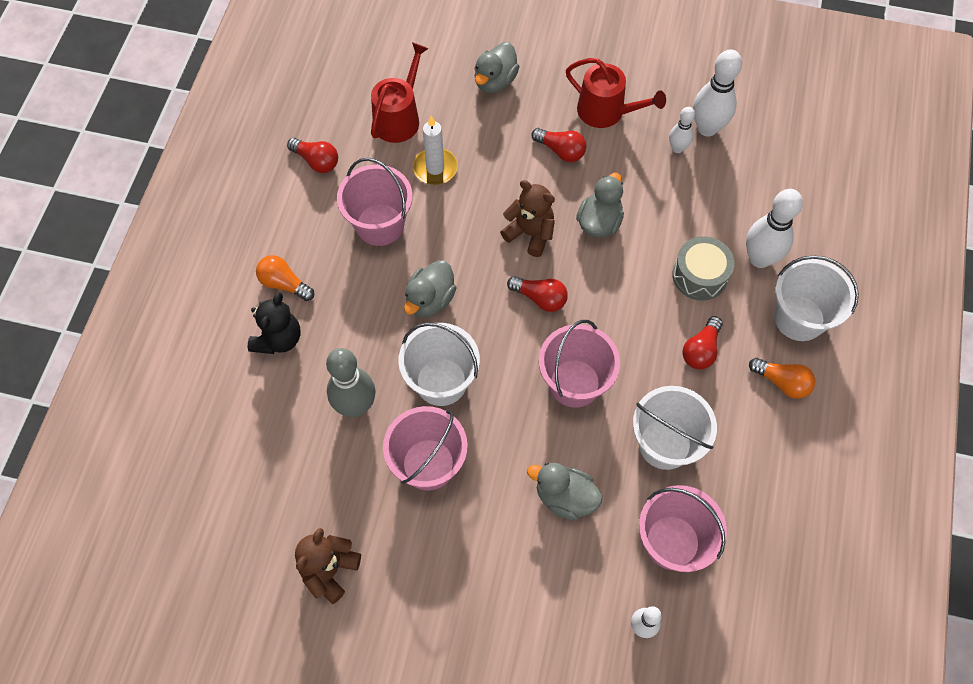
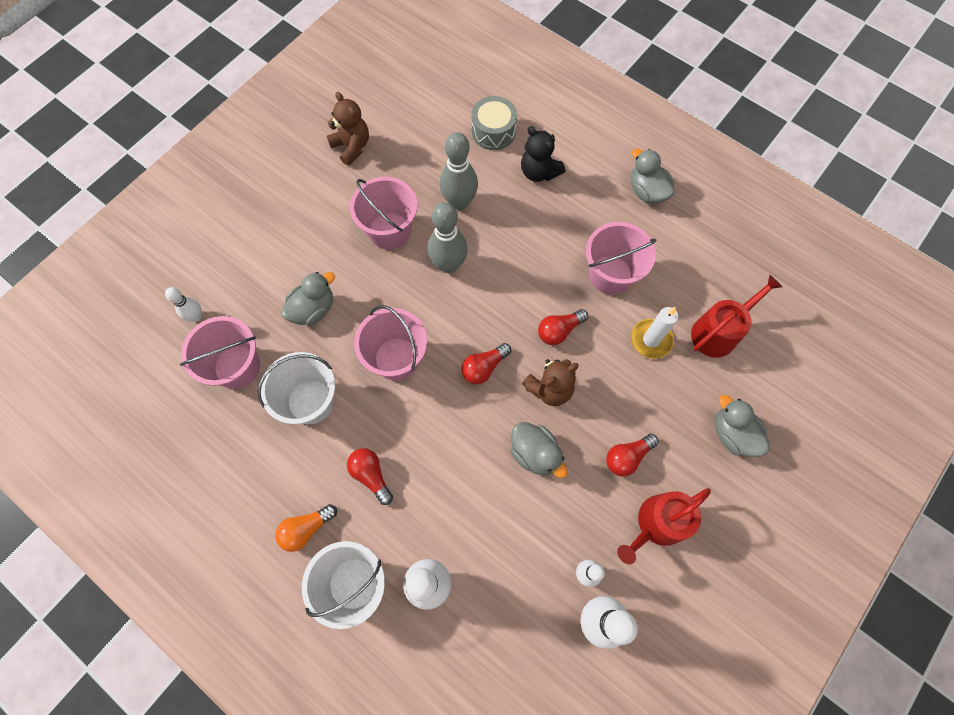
camera: 115 degrees right, 5 degrees up
orange light bulb [256,255,314,301] -> none
red light bulb [287,138,338,173] -> red light bulb moved to [538,309,588,345]
red watering can [371,42,429,143] -> red watering can turned 90 degrees counterclockwise [691,275,782,358]
white bucket [398,322,480,406] -> grey bowling pin [428,202,468,273]
grey duck [404,260,457,317] -> grey duck moved to [630,149,675,203]
grey drum [672,236,734,301] -> grey drum moved to [471,96,517,150]

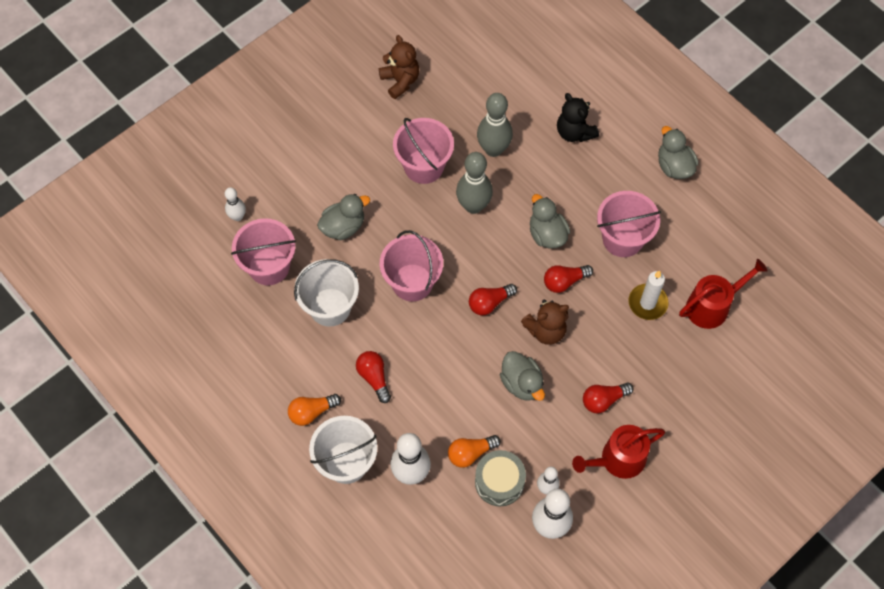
camera: 10 degrees right, 5 degrees down
grey drum [471,96,517,150] -> grey drum moved to [475,450,526,507]
grey duck [715,395,770,457] -> grey duck moved to [530,194,570,248]
none -> orange light bulb [448,435,501,468]

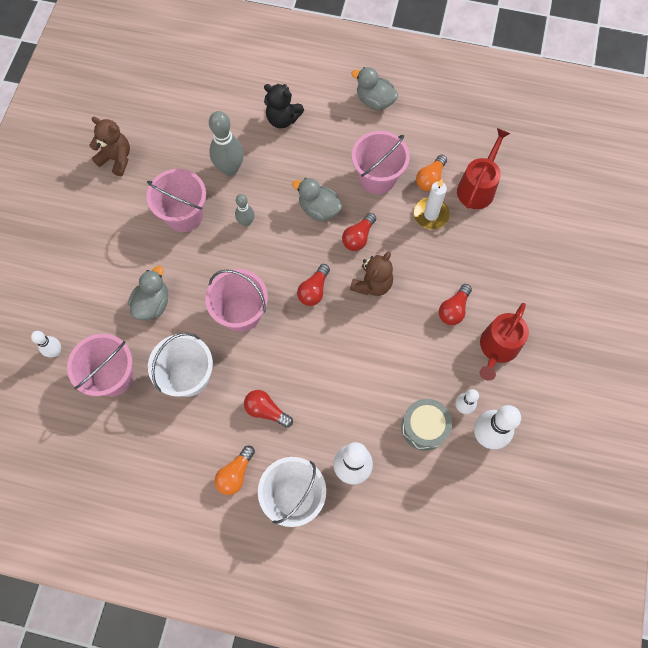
camera: 35 degrees left, 5 degrees up
orange light bulb [448,435,501,468] -> orange light bulb moved to [416,155,447,191]
grey bowling pin [456,152,493,214] -> grey bowling pin [235,194,254,227], size x0.56
grey duck [500,351,545,401] -> none

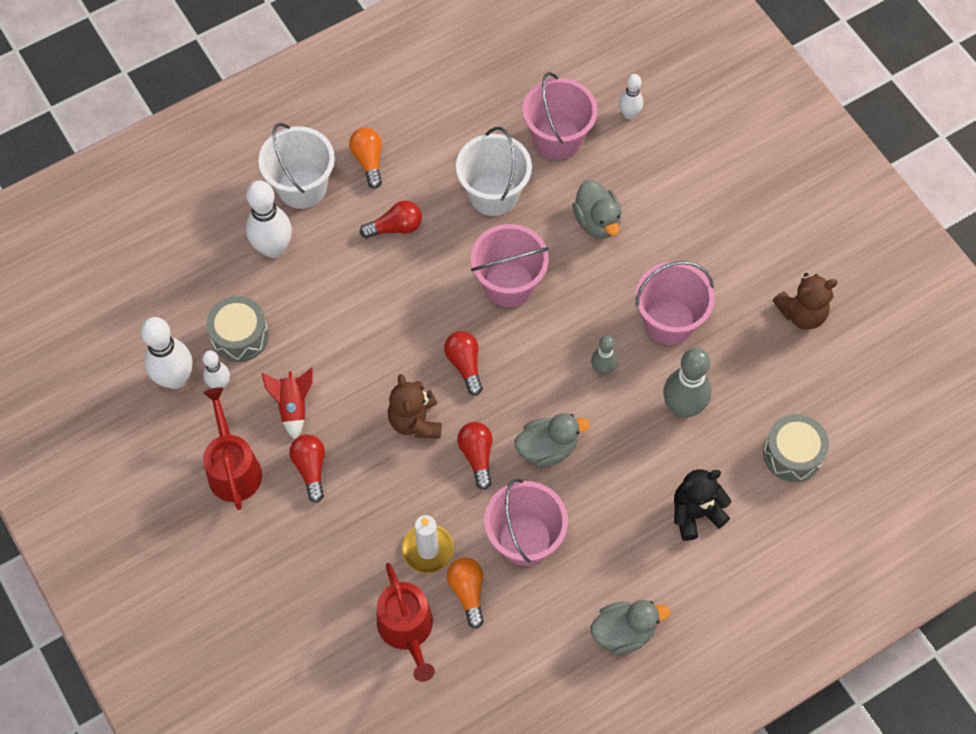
camera: 135 degrees right, 5 degrees down
none -> red rocket [262,367,313,439]
none -> grey drum [763,414,829,482]

